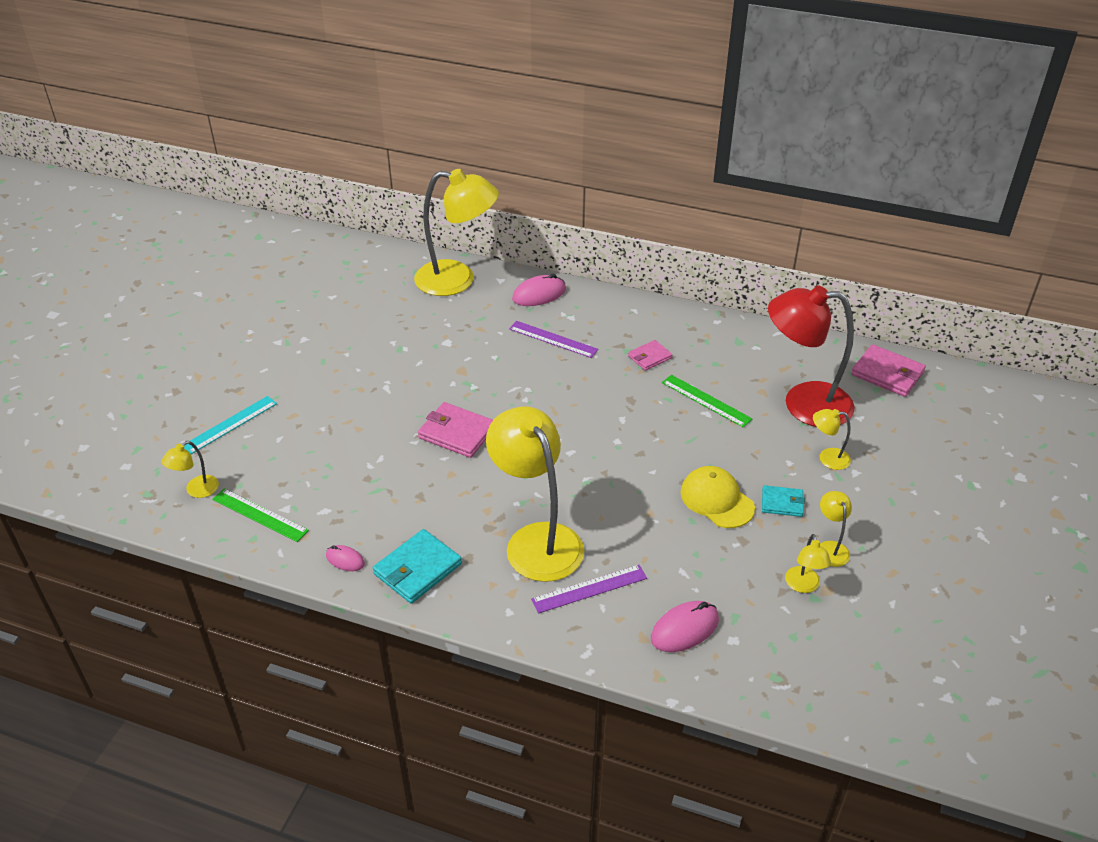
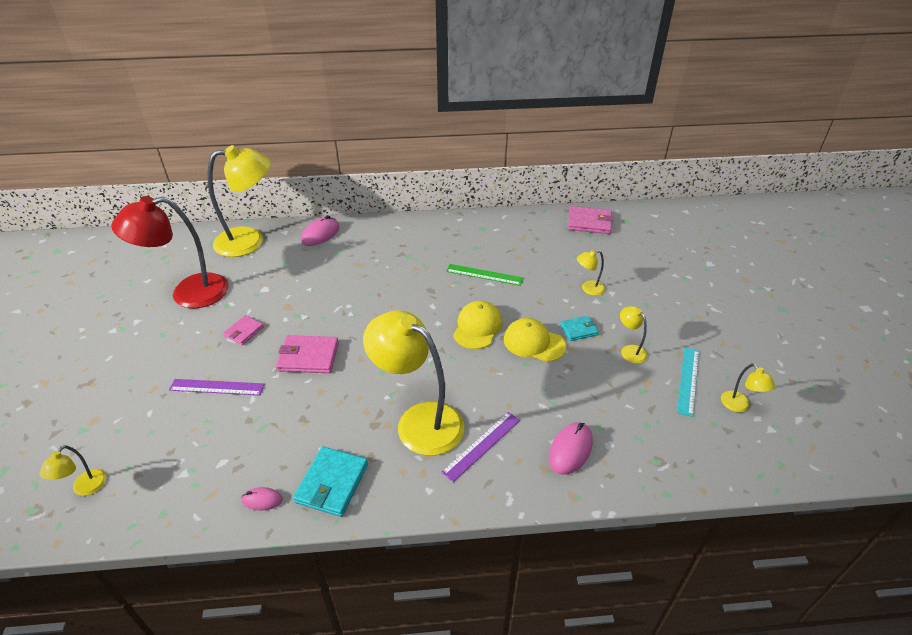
camera: 25 degrees left, 0 degrees up
turquoise ruler [184,396,277,454] -> turquoise ruler moved to [677,347,699,417]
green ruler [212,488,309,542] -> none
purple ruler [509,321,598,358] -> purple ruler moved to [169,379,265,395]
pink wallet [628,340,672,371] -> pink wallet moved to [223,315,264,345]
red lamp [768,286,855,427] -> red lamp moved to [111,196,229,308]
yellow lamp [785,534,831,593] -> yellow lamp moved to [721,364,775,412]
none -> yellow cap [453,301,503,349]

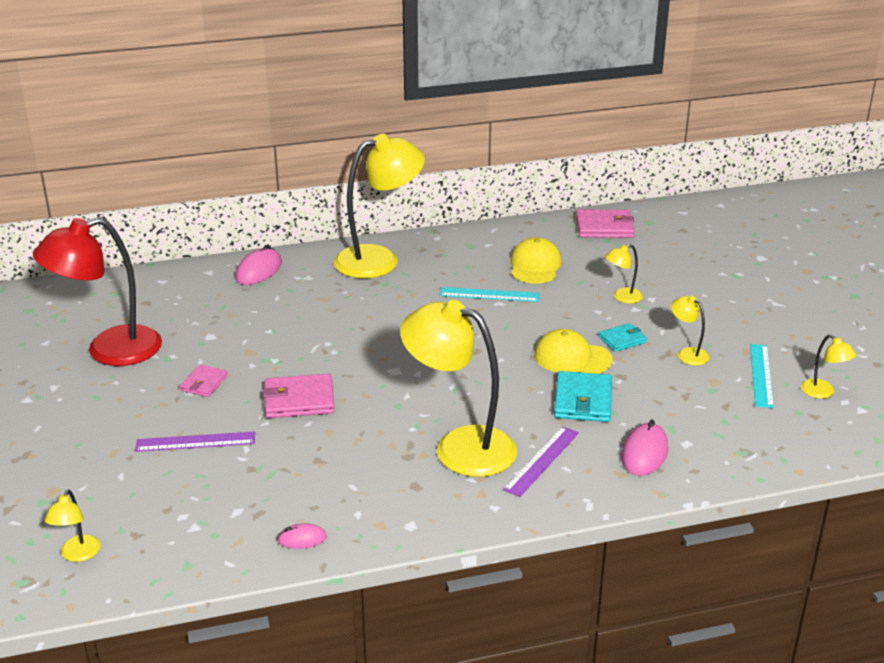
camera: 10 degrees left, 10 degrees down
yellow lamp [208,145,271,257] -> yellow lamp moved to [334,133,425,279]
turquoise wallet [293,446,368,517] -> turquoise wallet moved to [554,371,612,422]
green ruler [446,264,523,286] -> turquoise ruler [440,287,539,302]
yellow cap [453,301,503,349] -> yellow cap moved to [511,237,562,283]

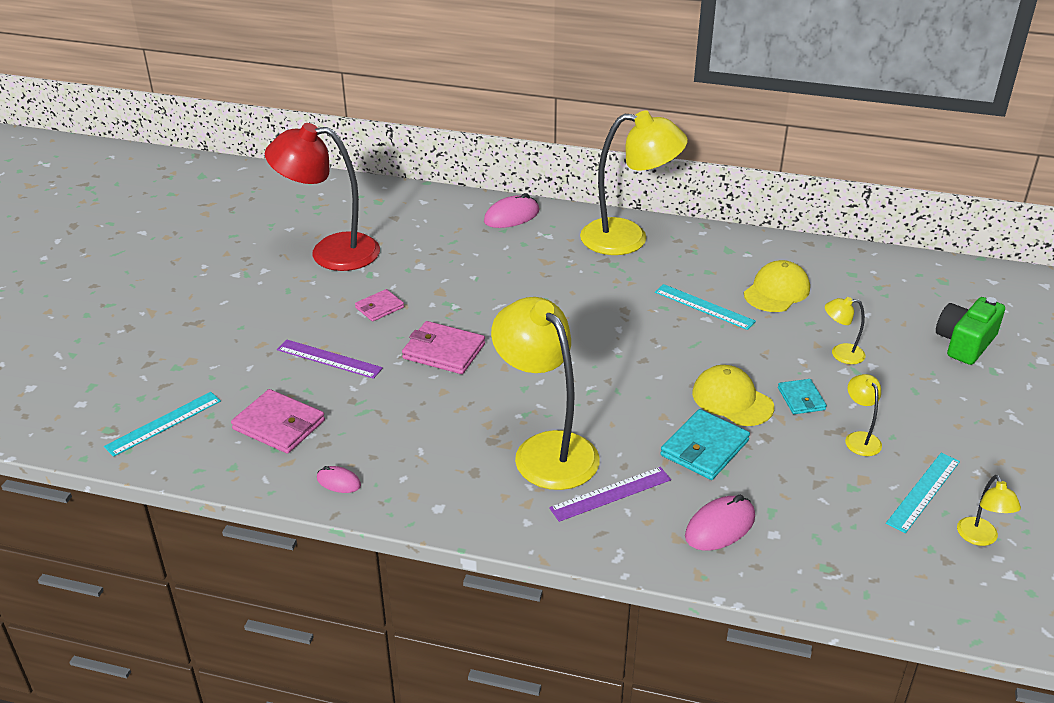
camera: 30 degrees right, 5 degrees up
yellow lamp [45,489,101,562] -> turquoise ruler [104,392,221,457]
pink wallet [576,210,635,238] -> pink wallet moved to [231,389,325,454]
turquoise wallet [598,323,647,352] -> turquoise wallet turned 75 degrees clockwise [778,379,827,414]
none -> green camera [936,297,1005,365]

